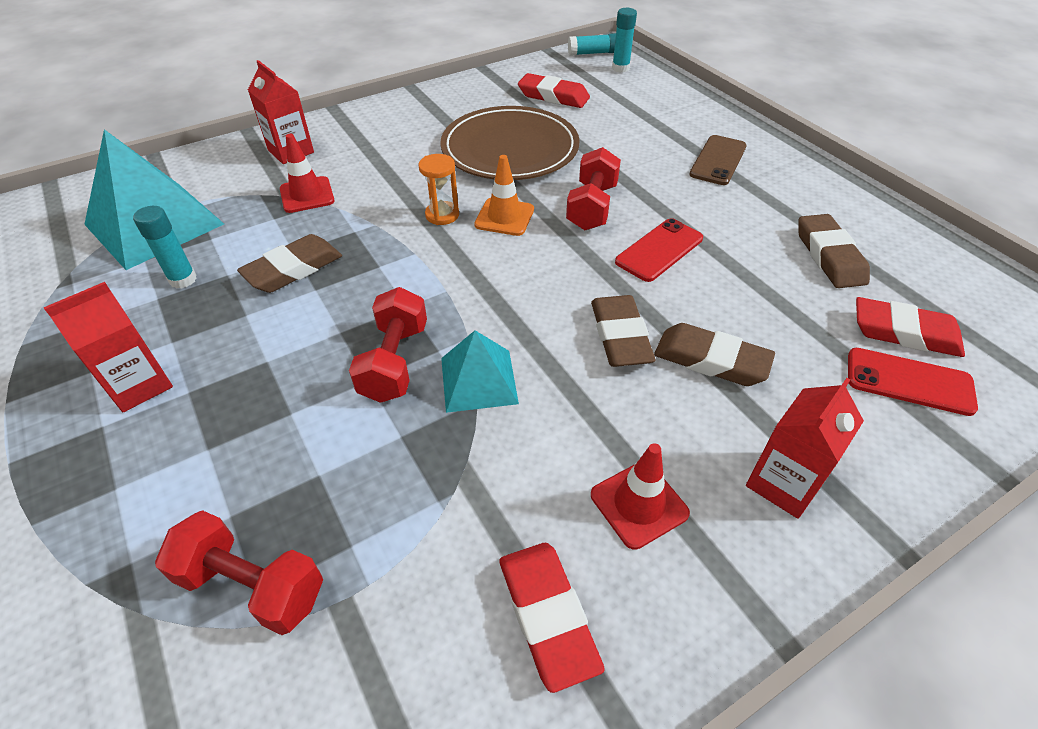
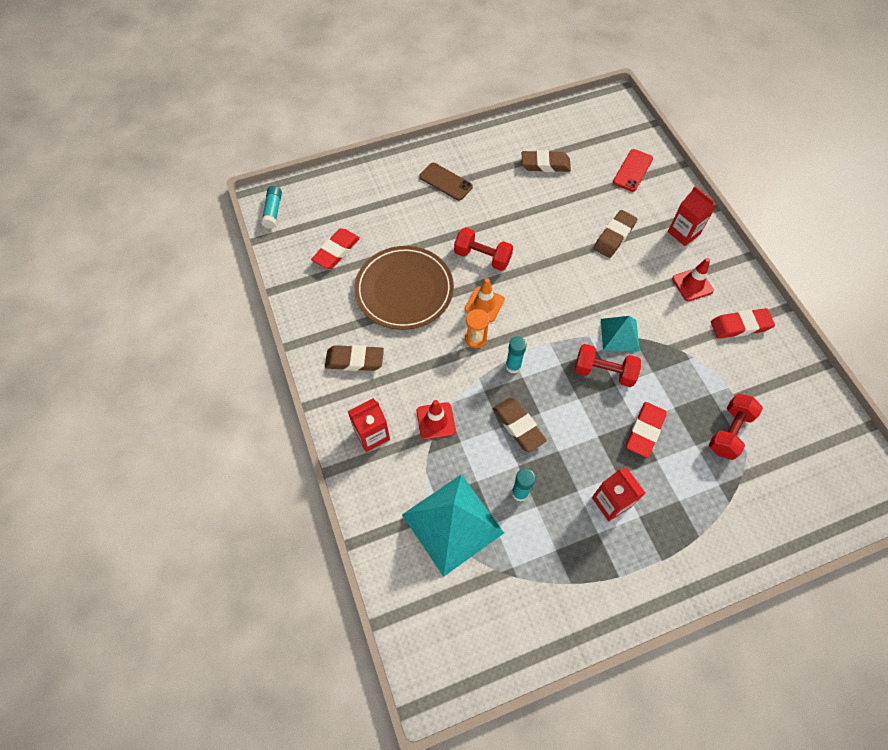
camera: 80 degrees left, 15 degrees up
brown eraser [591,295,656,367] -> brown eraser moved to [325,345,384,371]
turquoise glue stick [612,8,637,73] -> turquoise glue stick moved to [505,336,527,374]
red phone [615,218,703,282] -> none
red eraser [856,297,965,357] -> red eraser moved to [626,402,667,458]

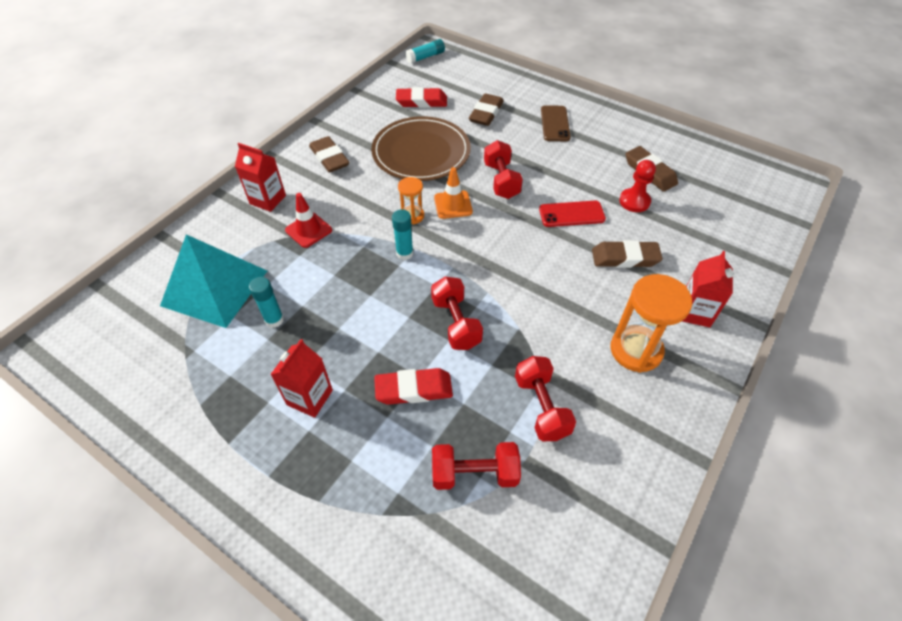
camera: 55 degrees right, 10 degrees down
brown eraser [493,397,547,452] -> brown eraser moved to [469,93,504,126]
turquoise pyramid [601,316,640,351] -> none
red phone [613,149,653,192] -> red phone moved to [539,201,606,227]
red traffic cone [672,258,714,301] -> orange hourglass [611,274,692,373]
red eraser [711,308,775,339] -> none
none -> red dumbbell [515,356,576,441]
none -> red pawn [619,160,656,212]

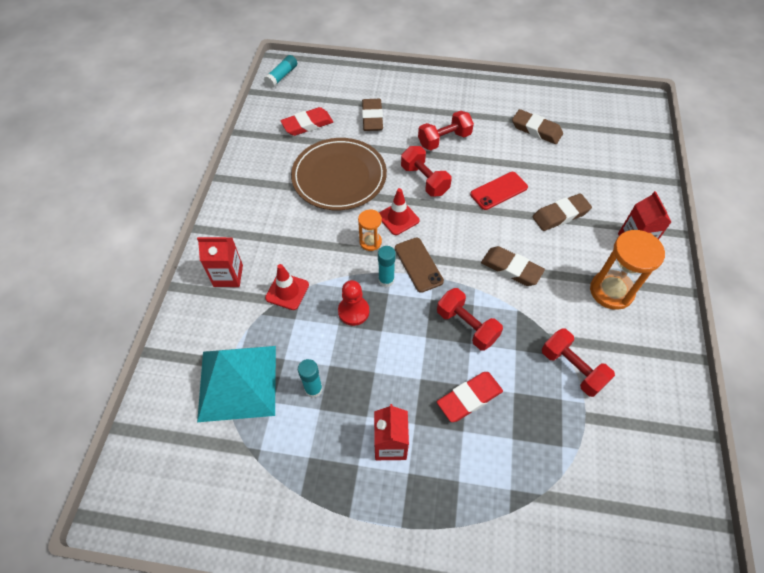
camera: 25 degrees left, 5 degrees up
brown eraser [309,136,350,173] -> brown eraser moved to [481,246,545,286]
red dumbbell [432,442,521,490] -> red dumbbell moved to [418,111,474,151]
orange traffic cone [434,167,473,219] -> red traffic cone [379,188,419,235]
brown phone [541,105,571,141] -> brown phone moved to [395,238,444,293]
red pawn [619,160,656,212] -> red pawn moved to [338,280,369,326]

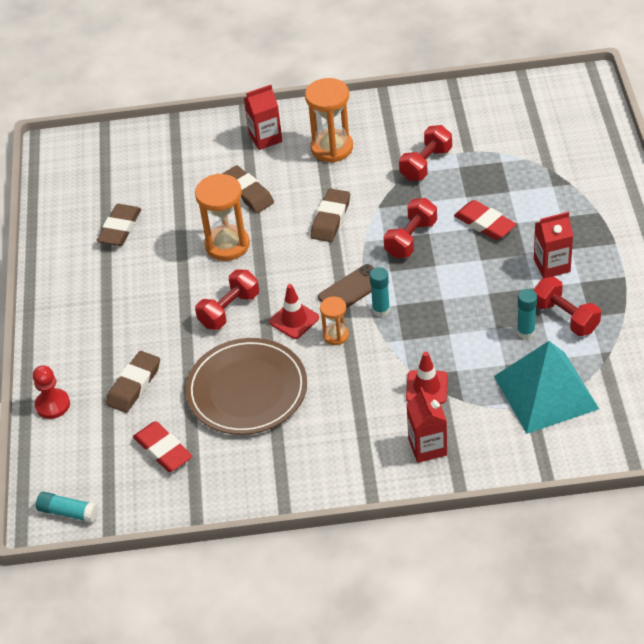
camera: 100 degrees left, 10 degrees down
red pawn [338,280,369,326] -> red pawn moved to [33,365,70,419]
brown eraser [362,99,383,131] -> brown eraser turned 45 degrees counterclockwise [106,351,160,413]
red dumbbell [418,111,474,151] -> red dumbbell moved to [533,277,601,336]
red phone [470,172,528,210] -> orange hourglass [195,173,250,261]

